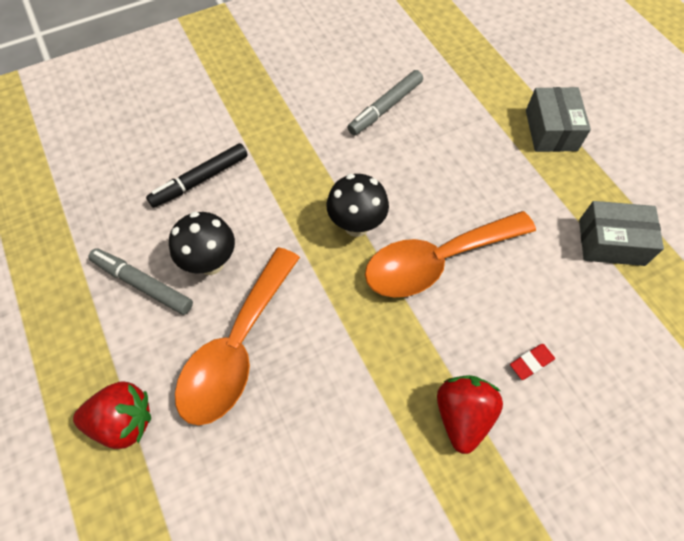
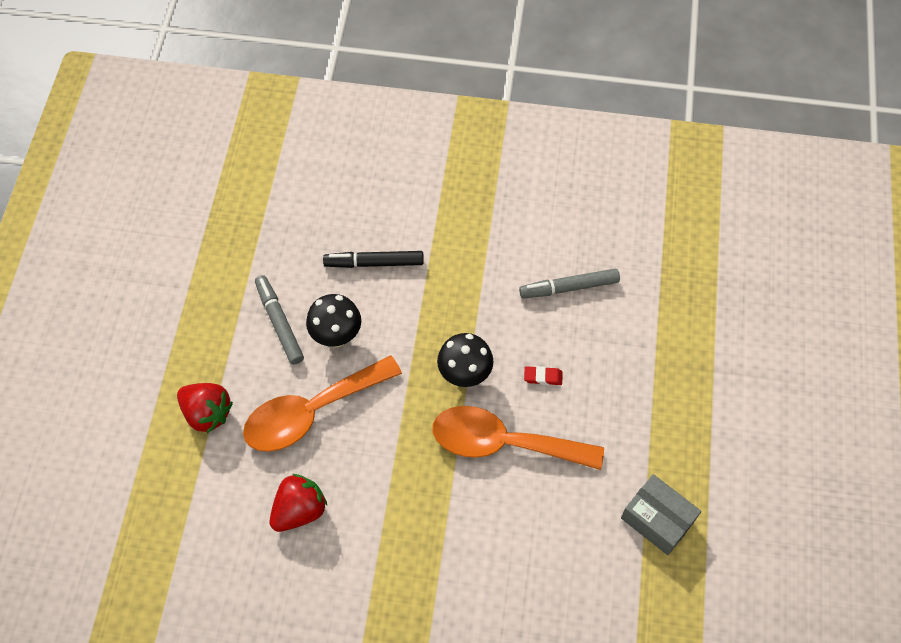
camera: 35 degrees right, 0 degrees up
red strawberry [437,375,503,454] -> red strawberry moved to [270,474,327,532]
red eraser [510,344,555,380] -> red eraser moved to [524,366,563,385]
grey box [526,87,591,152] -> none

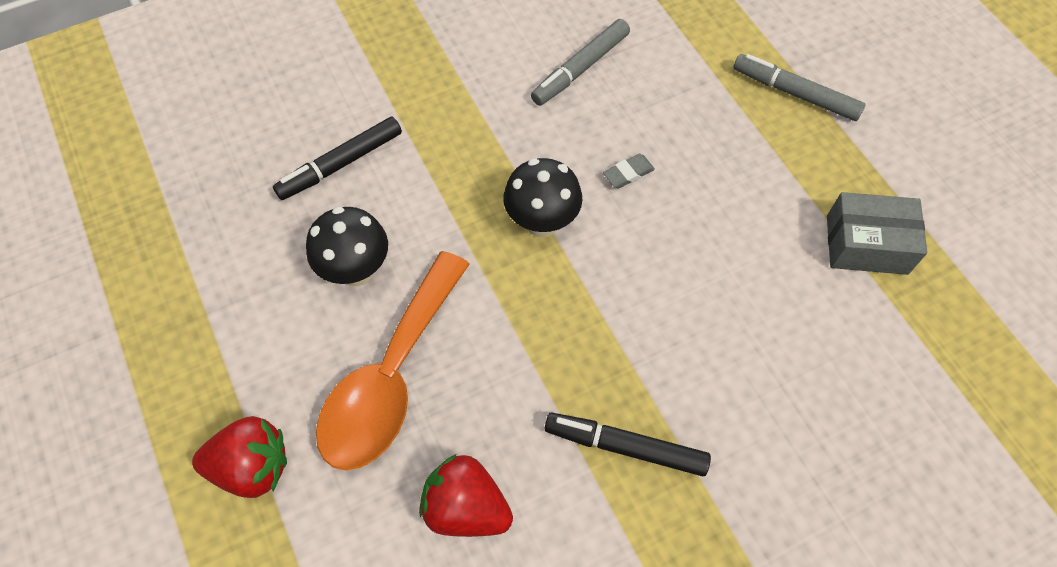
camera: 35 degrees left, 0 degrees up
grey marker [255,275,304,365] -> grey marker moved to [733,54,865,121]
red strawberry [270,474,327,532] -> red strawberry turned 75 degrees counterclockwise [419,454,513,537]
orange spoon [432,406,604,470] -> none
red eraser [524,366,563,385] -> grey eraser [603,154,655,189]
none -> black marker [545,413,711,476]

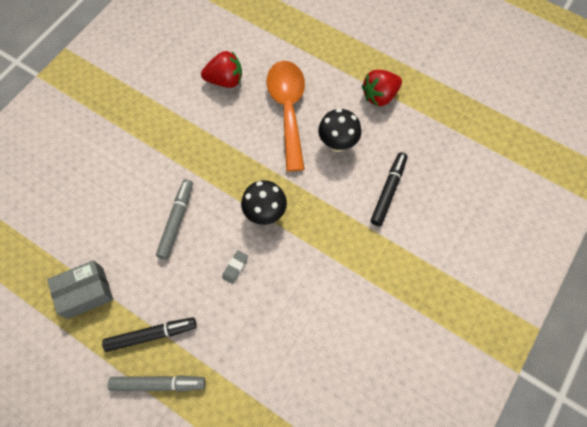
camera: 150 degrees right, 5 degrees up
red strawberry [192,416,287,498] -> red strawberry moved to [362,70,402,106]
grey marker [531,19,630,106] -> grey marker moved to [156,179,193,259]
black marker [545,413,711,476] -> black marker moved to [102,318,197,352]

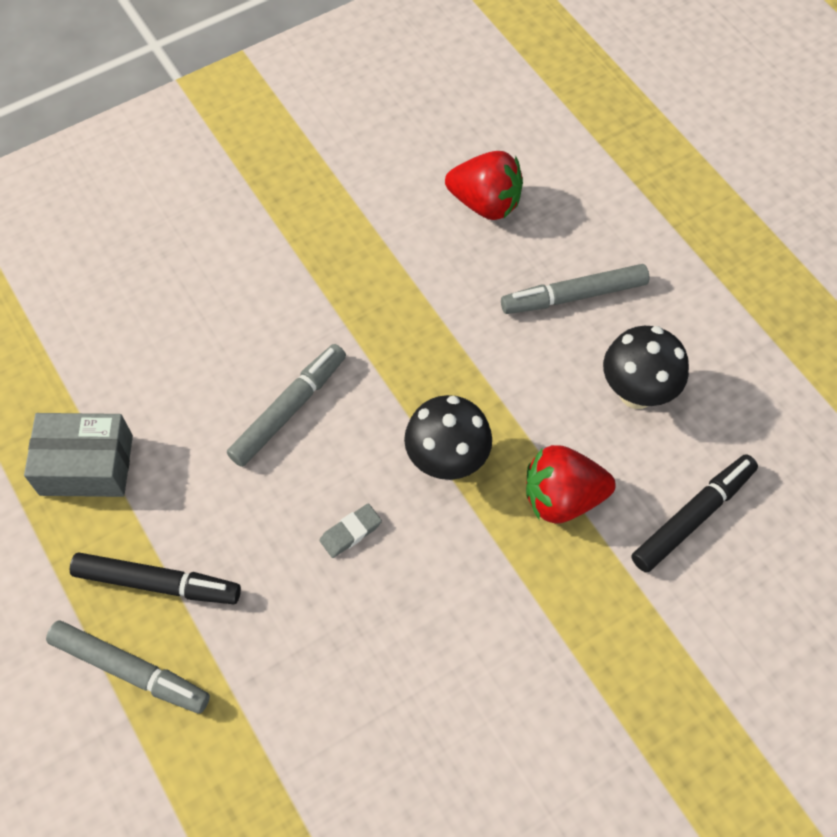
camera: 25 degrees right, 5 degrees down
orange spoon [267,61,305,172] -> grey marker [501,264,649,314]
red strawberry [362,70,402,106] -> red strawberry moved to [526,445,616,523]

